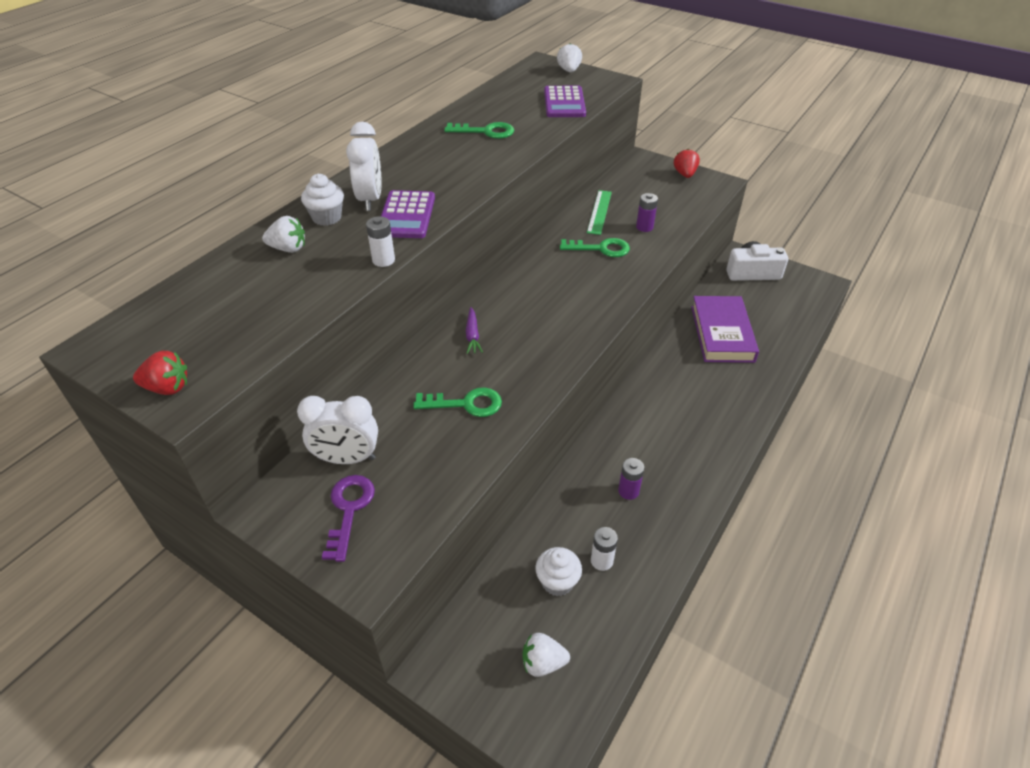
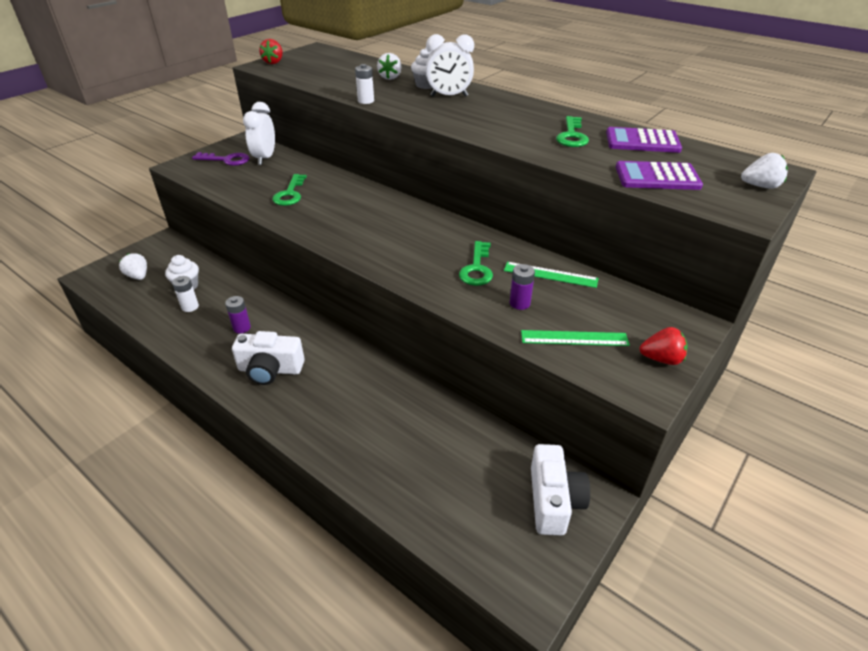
camera: 95 degrees right, 5 degrees down
purple calculator [381,190,435,238] -> purple calculator moved to [606,127,682,153]
purple carrot [466,307,483,354] -> none
white strawberry [522,633,570,677] -> white strawberry turned 45 degrees counterclockwise [119,253,147,280]
purple book [691,296,759,363] -> none
none -> white camera [232,331,305,385]
none -> green ruler [521,330,630,346]

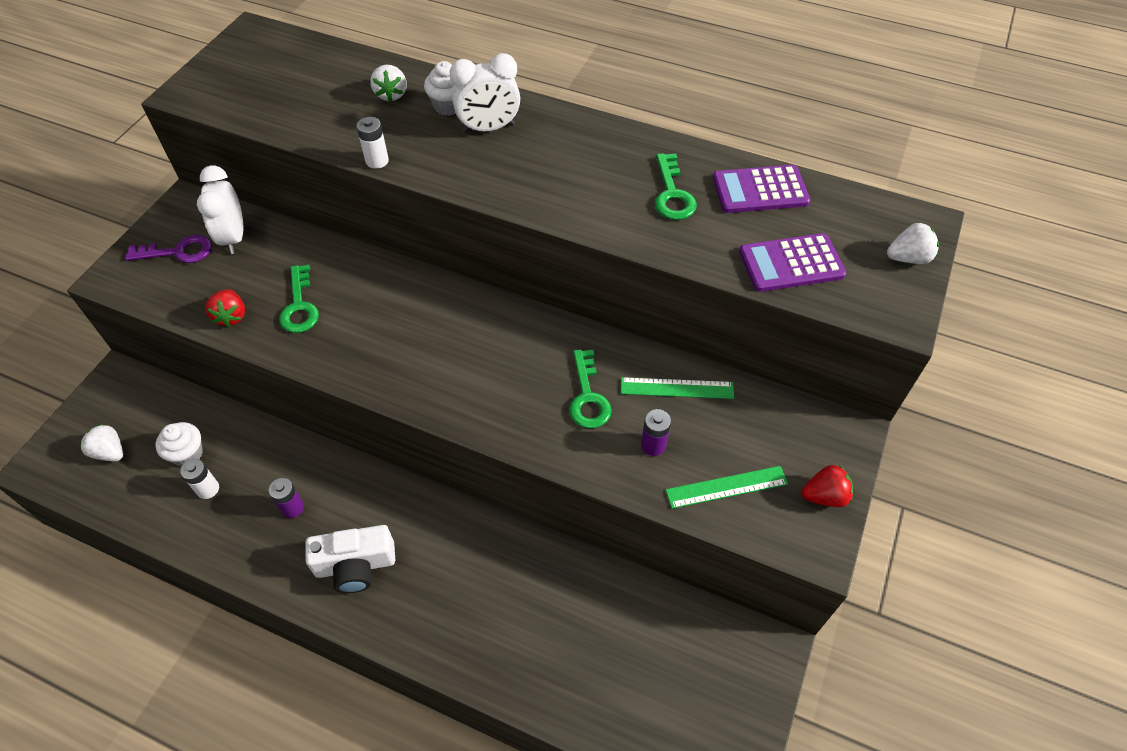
camera: 15 degrees left, 15 degrees up
red strawberry [259,39,283,64] -> red strawberry moved to [205,289,245,327]
white camera [531,444,590,536] -> none

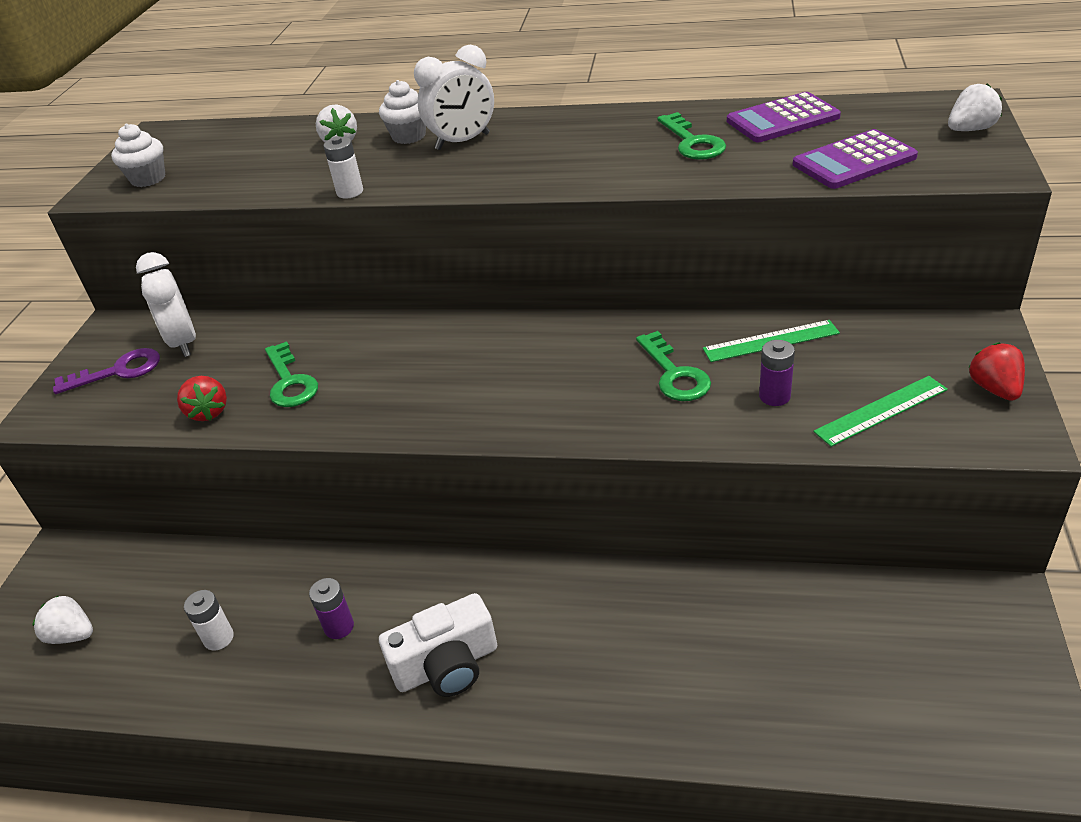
camera: 10 degrees left, 15 degrees down
white cupcake [155,422,203,467] -> white cupcake moved to [111,124,165,187]
red strawberry [801,465,853,507] -> red strawberry turned 75 degrees counterclockwise [969,342,1025,401]

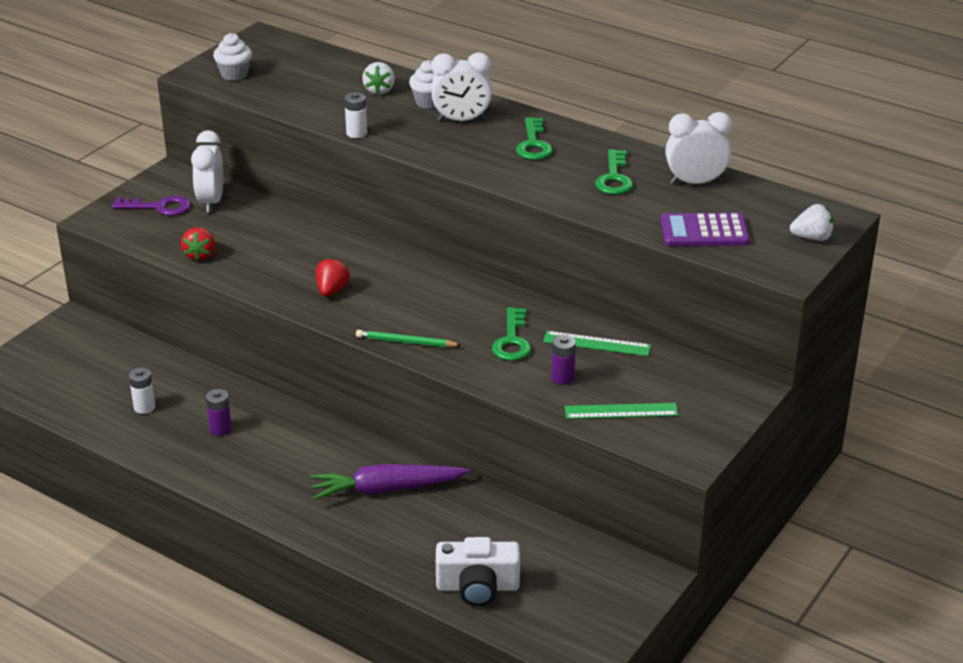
camera: 20 degrees right, 5 degrees down
white strawberry [32,595,93,644] -> none
green key [265,341,318,407] -> green key moved to [516,117,553,160]
white camera [379,593,497,697] -> white camera moved to [436,537,520,606]
purple calculator [727,92,841,142] -> white clock [665,112,732,185]
red strawberry [969,342,1025,401] -> red strawberry moved to [316,258,350,297]
none -> purple carrot [310,464,470,500]
none -> green pencil [356,330,461,347]

